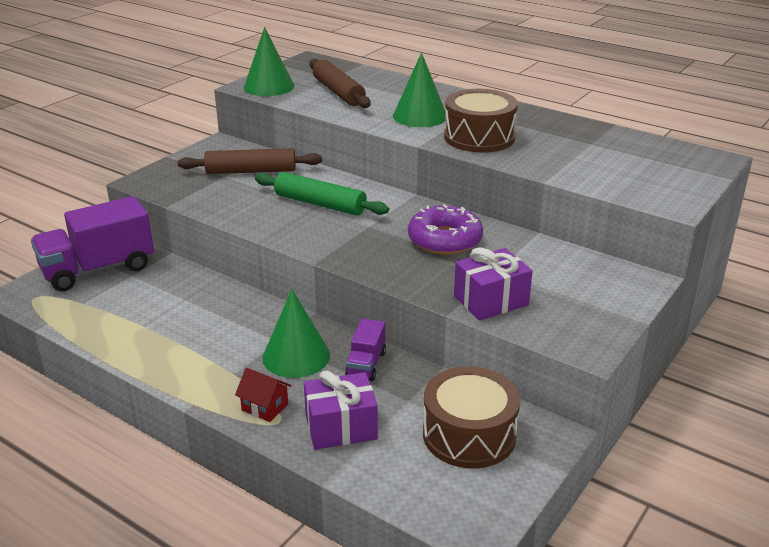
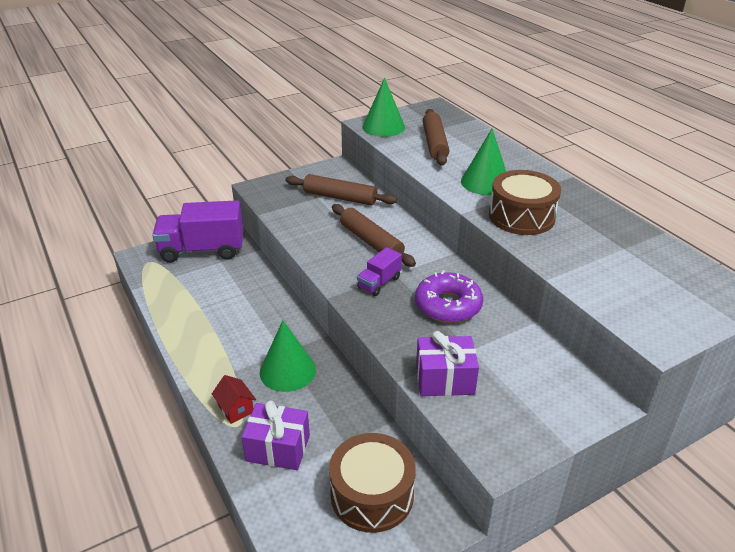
camera: 25 degrees right, 5 degrees up
green rolling pin [255,172,389,215] -> brown rolling pin [332,204,416,267]
purple truck [345,318,386,381] -> purple truck moved to [357,247,402,296]

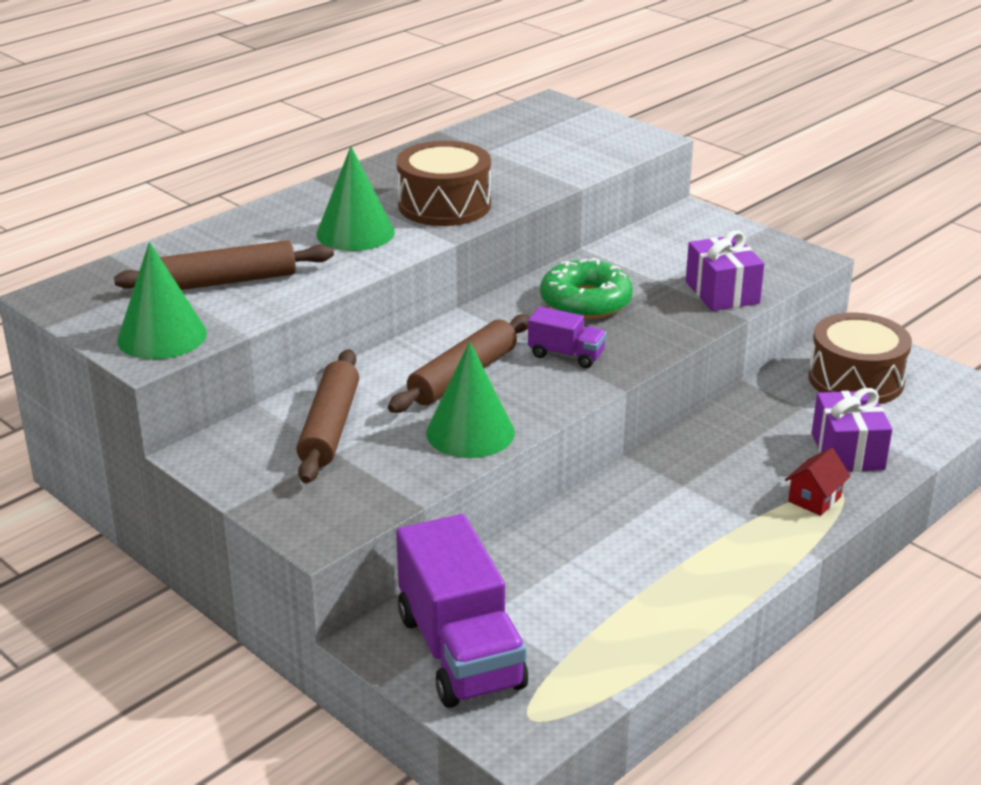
camera: 105 degrees left, 5 degrees down
green cone [260,320,316,392] -> green cone moved to [426,342,515,458]
purple donut [415,270,483,323] -> green donut [540,258,633,319]

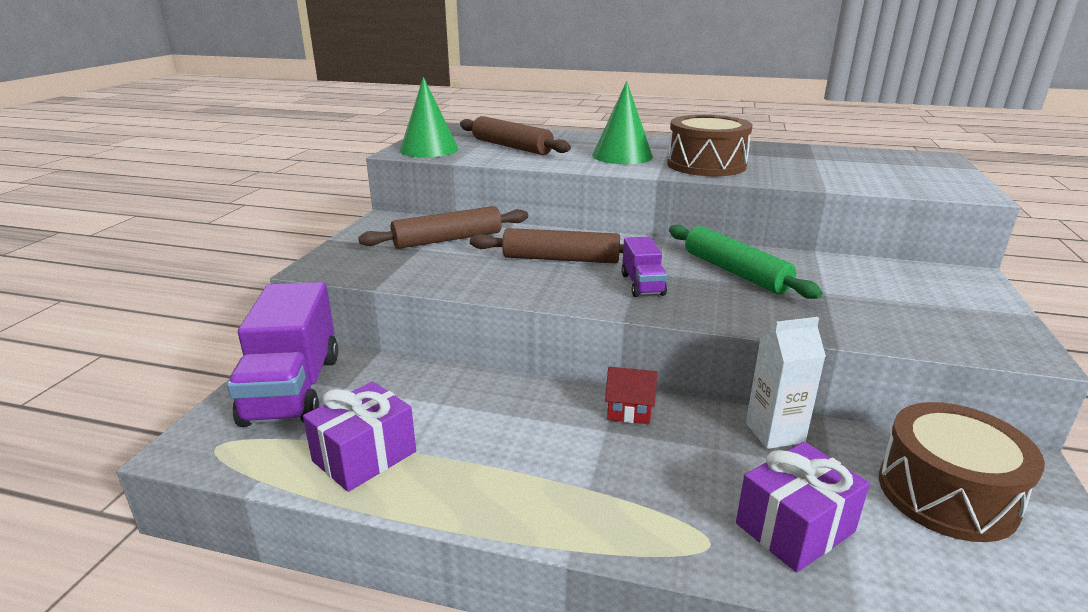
camera: 60 degrees right, 5 degrees down
purple truck [396,514,528,708] -> purple truck turned 45 degrees counterclockwise [227,282,338,427]
green cone [426,342,515,458] -> none
green donut [540,258,633,319] -> green rolling pin [669,225,823,299]
purple gift [686,230,764,311] -> purple gift moved to [303,381,416,492]
red house [785,448,851,516] -> red house moved to [605,367,657,424]
none -> white carton [746,317,826,449]

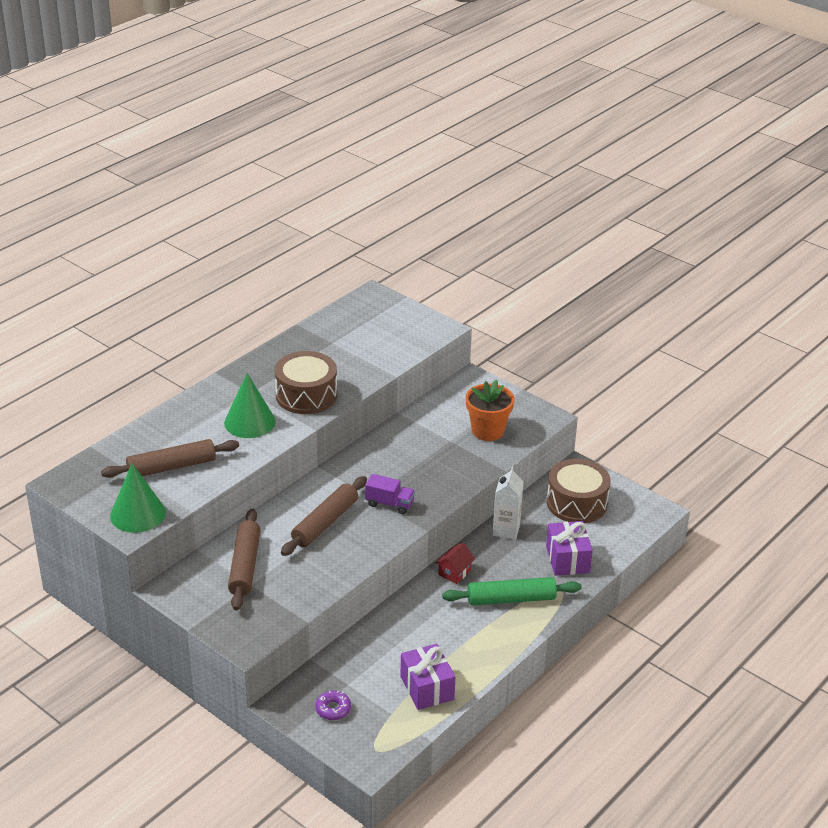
camera: 65 degrees left, 10 degrees up
purple truck [227,282,338,427] -> purple donut [315,690,351,720]
green rolling pin [669,225,823,299] -> green rolling pin moved to [442,577,581,605]
none -> orange flower pot [466,380,514,441]

